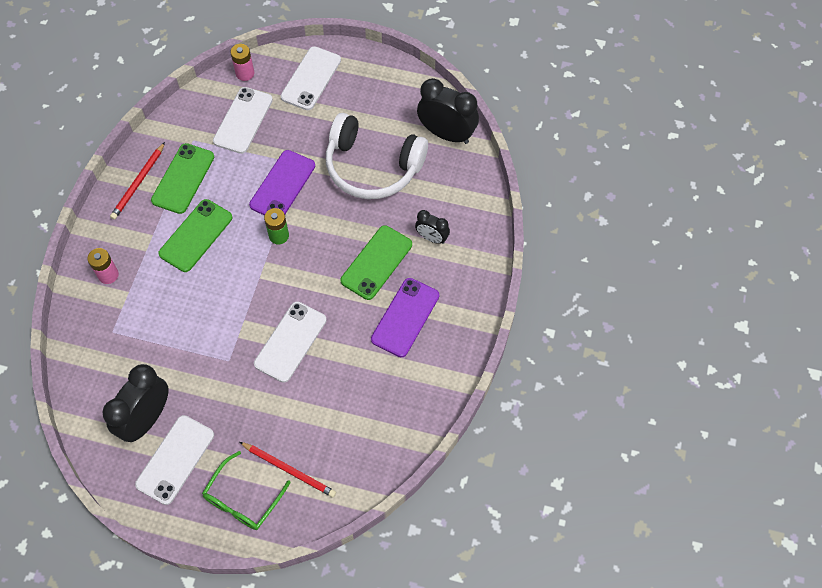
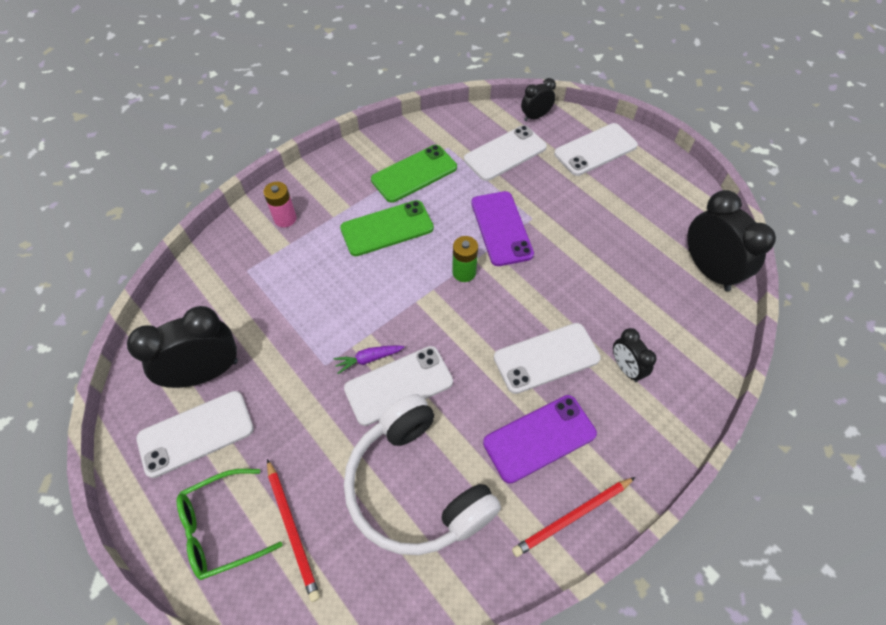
camera: 35 degrees right, 5 degrees down
red pencil [110,142,165,220] -> red pencil moved to [512,477,636,557]
pink battery [230,44,254,81] -> black clock [521,78,556,121]
purple phone [249,150,315,216] -> purple phone turned 75 degrees counterclockwise [471,191,534,266]
white headphones [326,113,428,199] -> white headphones moved to [344,394,501,555]
green phone [340,225,412,300] -> white phone [494,323,601,394]
none -> purple carrot [333,345,404,374]

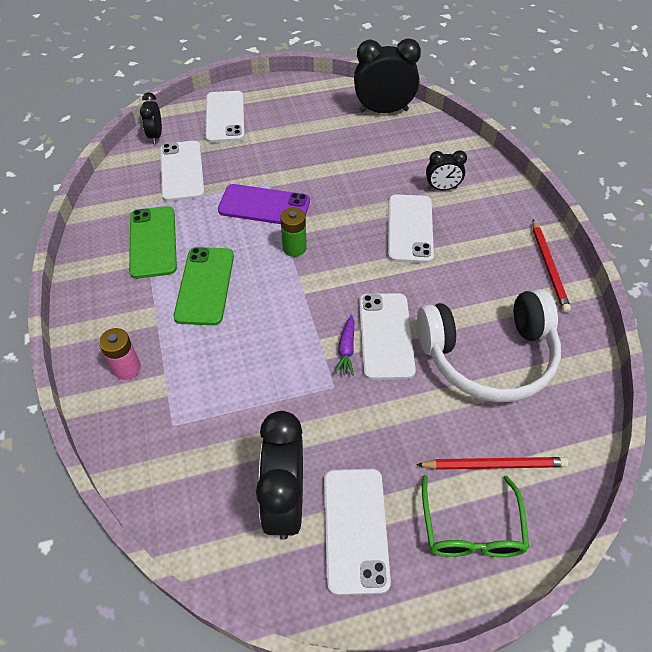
camera: 65 degrees left, 5 degrees down
purple phone [483,395,597,484] -> none

